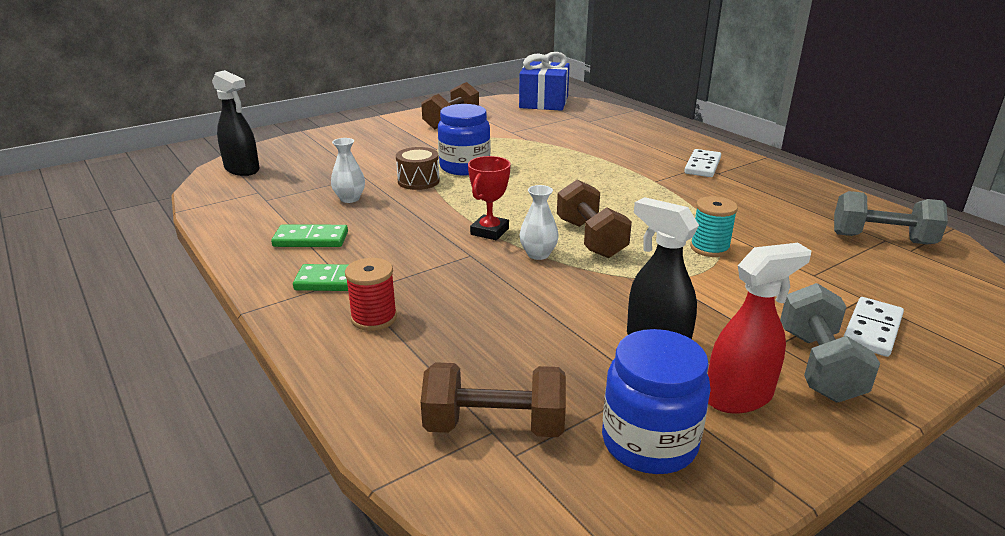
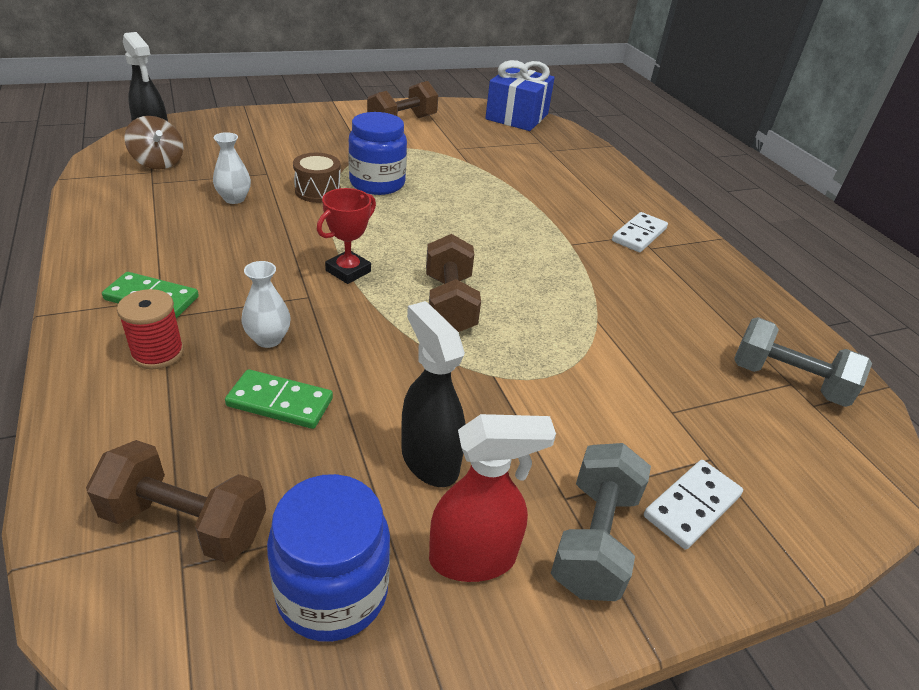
camera: 10 degrees right, 10 degrees up
green domino [271,224,348,247] -> green domino moved to [225,369,333,429]
white vase [519,185,559,260] -> white vase moved to [241,261,291,348]
turquoise spool [690,196,738,257] -> none
none -> brown spinning top [124,116,183,169]

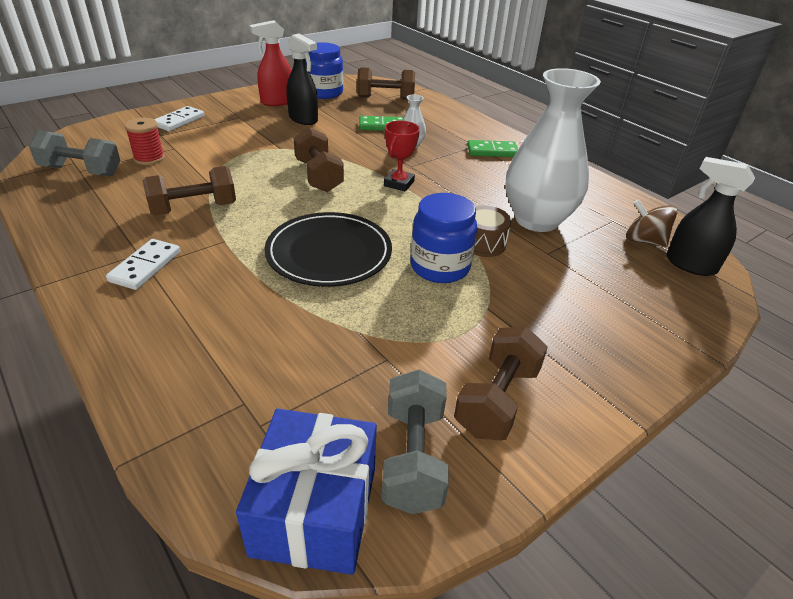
camera: 165 degrees right, 0 degrees up
red spool [117,289,184,369] -> red spool moved to [125,118,165,165]
white vase [213,132,251,204] -> white vase [505,68,601,232], size x2.43
grey dumbbell [551,443,651,601] -> grey dumbbell moved to [382,370,449,514]
none -> brown dumbbell [143,166,236,216]
none -> black plate [264,212,392,287]

